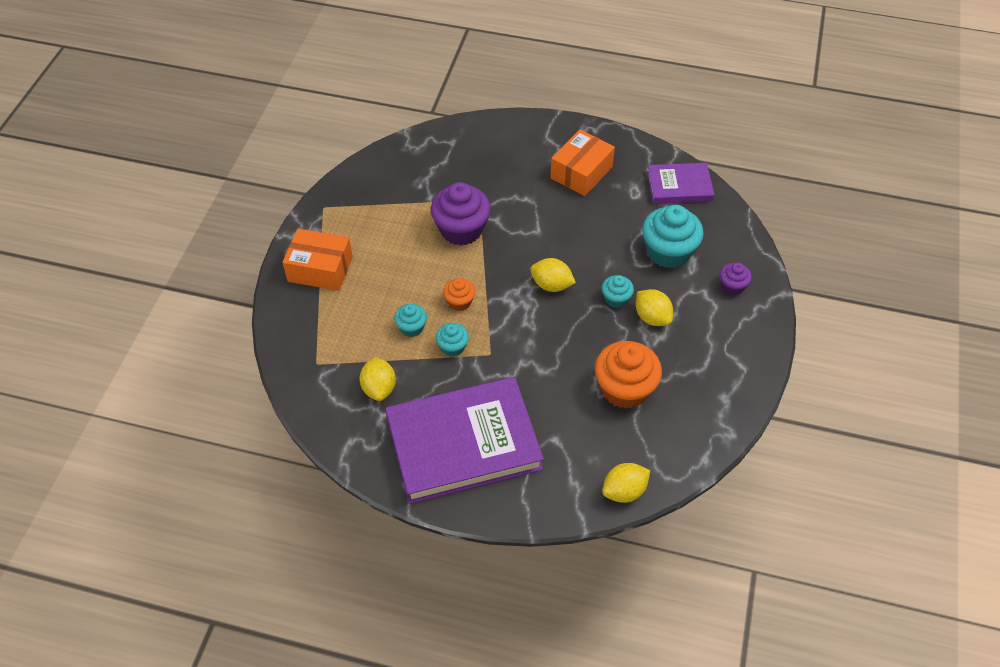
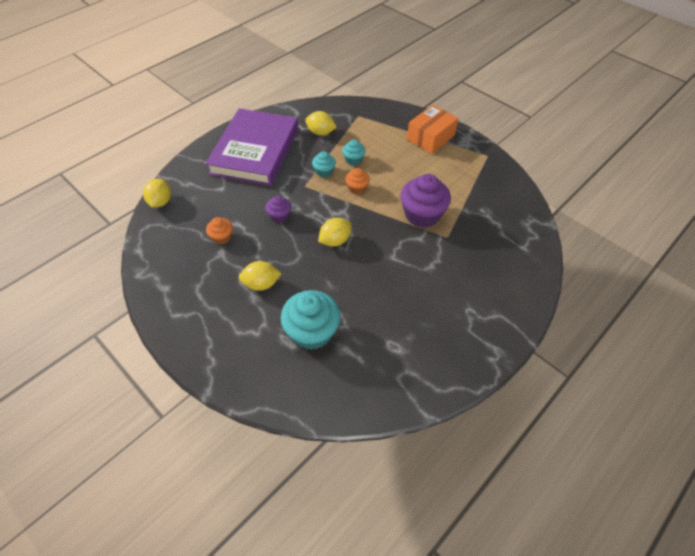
camera: 120 degrees right, 0 degrees up
orange box [550,129,615,196] -> none
orange cupcake [595,341,662,409] -> orange cupcake [206,217,233,245], size x0.52
turquoise cupcake [602,275,634,308] -> none
purple book [647,163,714,204] -> none
purple cupcake [720,262,752,295] -> purple cupcake moved to [266,196,291,223]

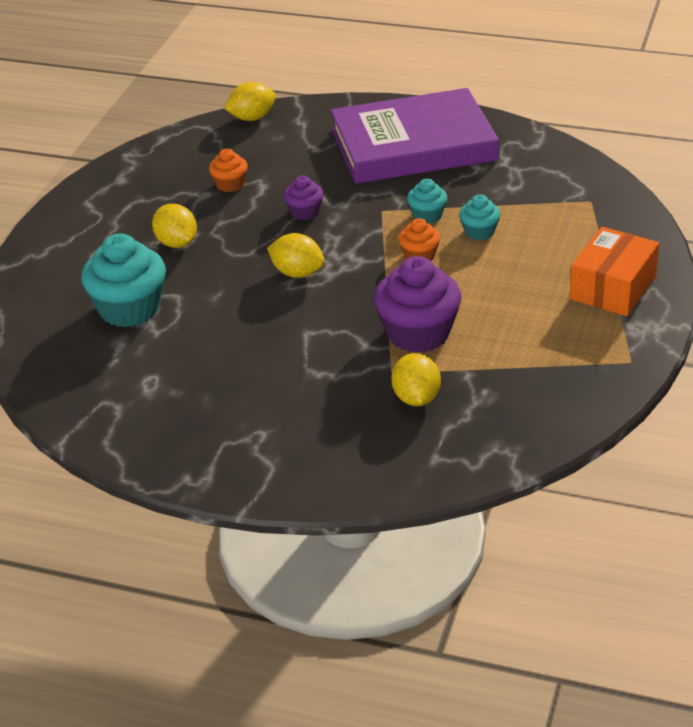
camera: 65 degrees right, 15 degrees down
yellow lemon [305,111,337,135] -> yellow lemon moved to [391,353,441,406]
orange box [407,105,458,154] -> orange box turned 75 degrees counterclockwise [569,227,659,316]

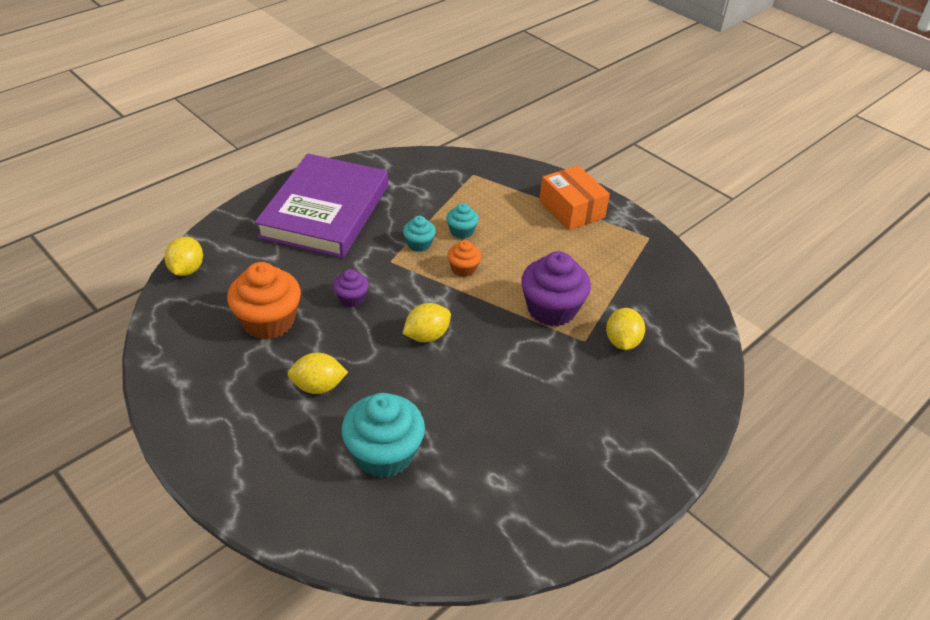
camera: 65 degrees left, 5 degrees up
orange cupcake [209,149,248,192] -> orange cupcake [227,262,301,340], size x1.94
yellow lemon [391,353,441,406] -> yellow lemon turned 75 degrees clockwise [606,308,645,350]

